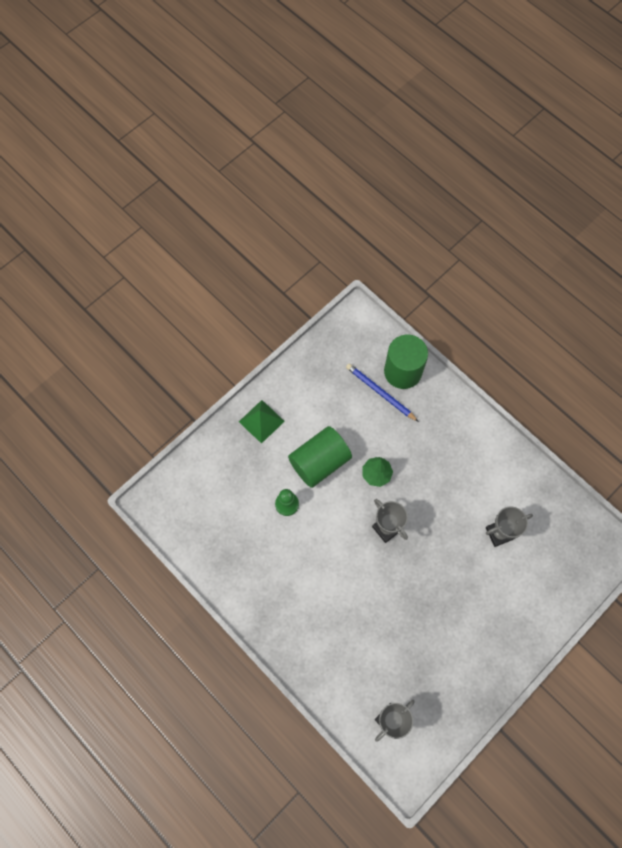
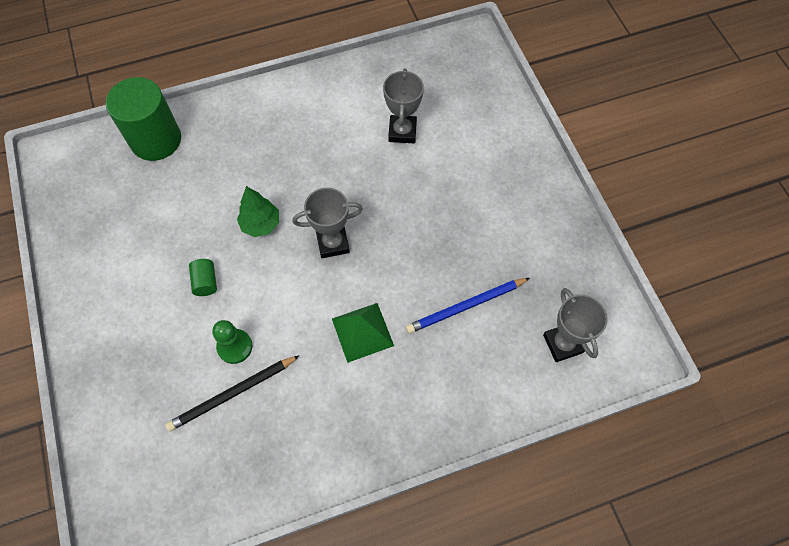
camera: 65 degrees left, 5 degrees down
green pyramid [239,400,285,444] -> green pyramid moved to [332,303,394,363]
green cylinder [288,426,352,488] -> green cylinder [189,259,217,296], size x0.42
blue pencil [346,363,419,422] -> blue pencil moved to [406,278,530,334]
none -> black pencil [165,355,300,432]

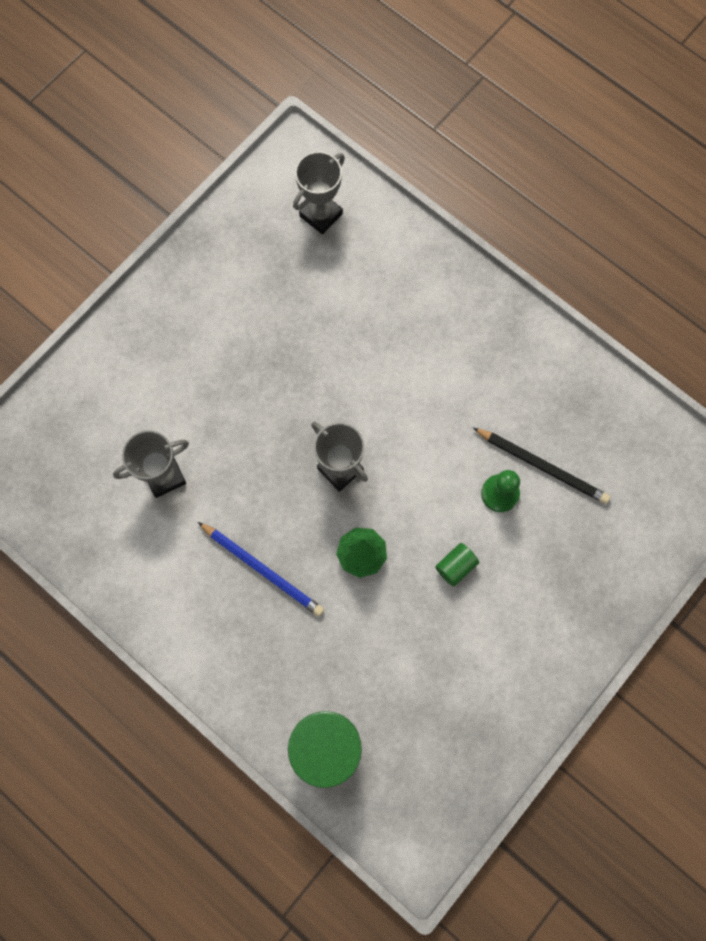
camera: 120 degrees left, 10 degrees up
green pyramid [332,303,394,363] -> none
blue pencil [406,278,530,334] -> blue pencil moved to [198,522,324,616]

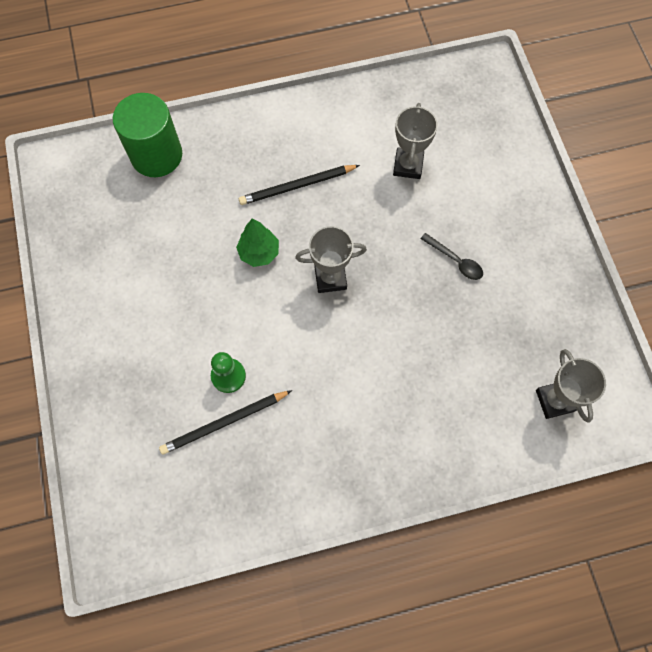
camera: 125 degrees right, 5 degrees down
blue pencil [198,522,324,616] -> black pencil [239,165,360,205]
green cylinder [435,543,479,586] -> none
none -> black spoon [421,233,483,280]

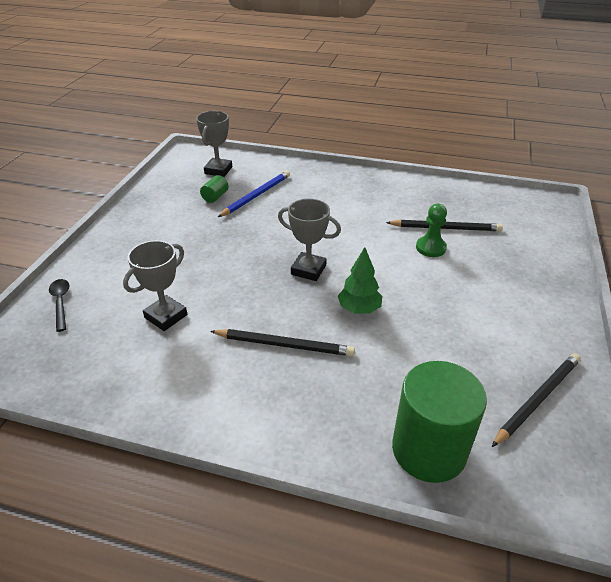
camera: 150 degrees left, 30 degrees down
black spoon [421,233,483,280] -> black spoon moved to [49,279,70,332]
none -> green cylinder [200,175,229,203]
none -> blue pencil [218,171,290,217]
none -> black pencil [492,353,581,447]

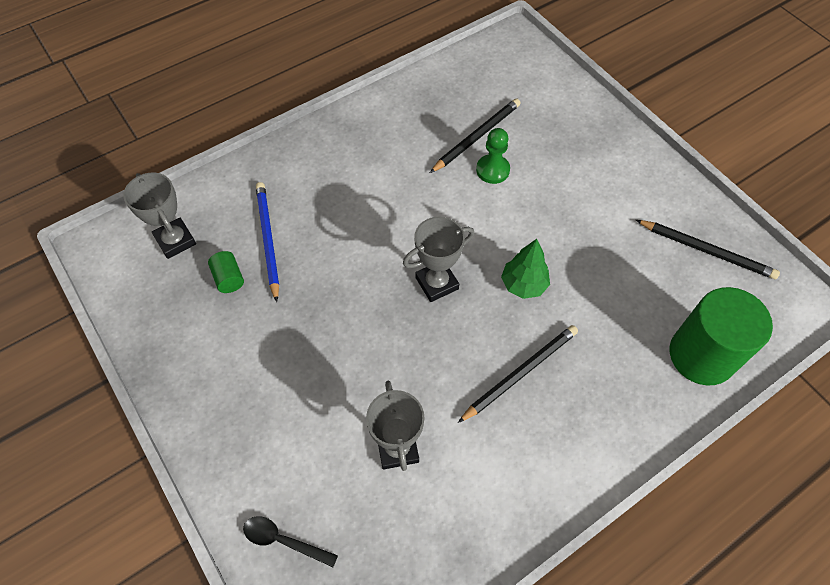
camera: 50 degrees left, 20 degrees up
black pencil [492,353,581,447] -> black pencil turned 120 degrees clockwise [636,220,780,279]

